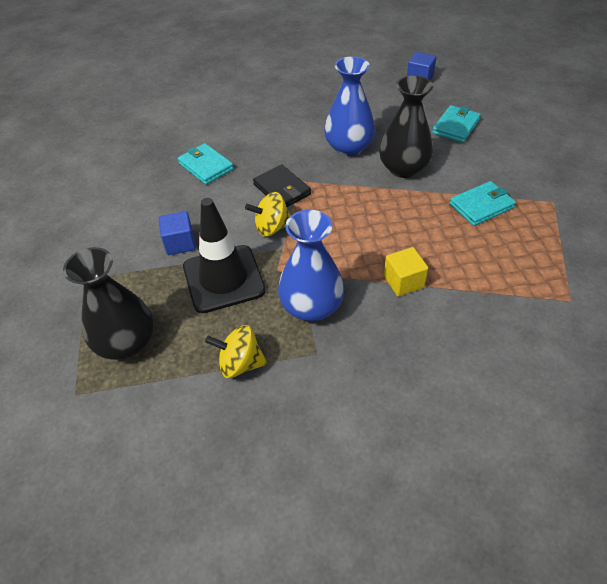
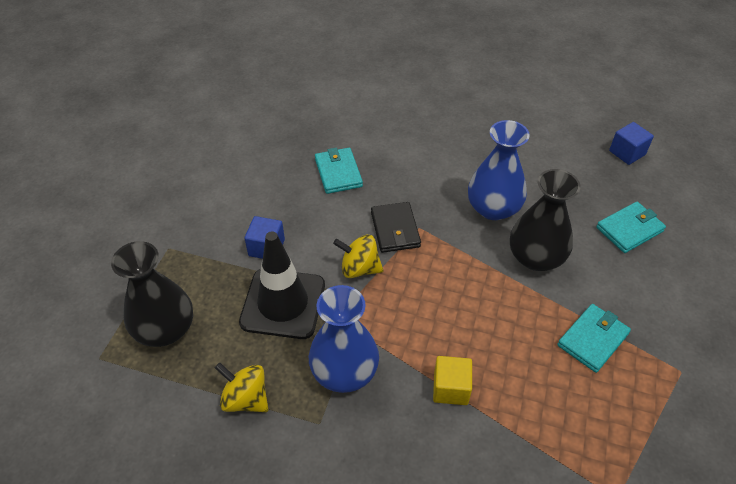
camera: 25 degrees right, 0 degrees up
turquoise wallet [449,181,516,226] -> turquoise wallet turned 45 degrees counterclockwise [557,304,631,373]

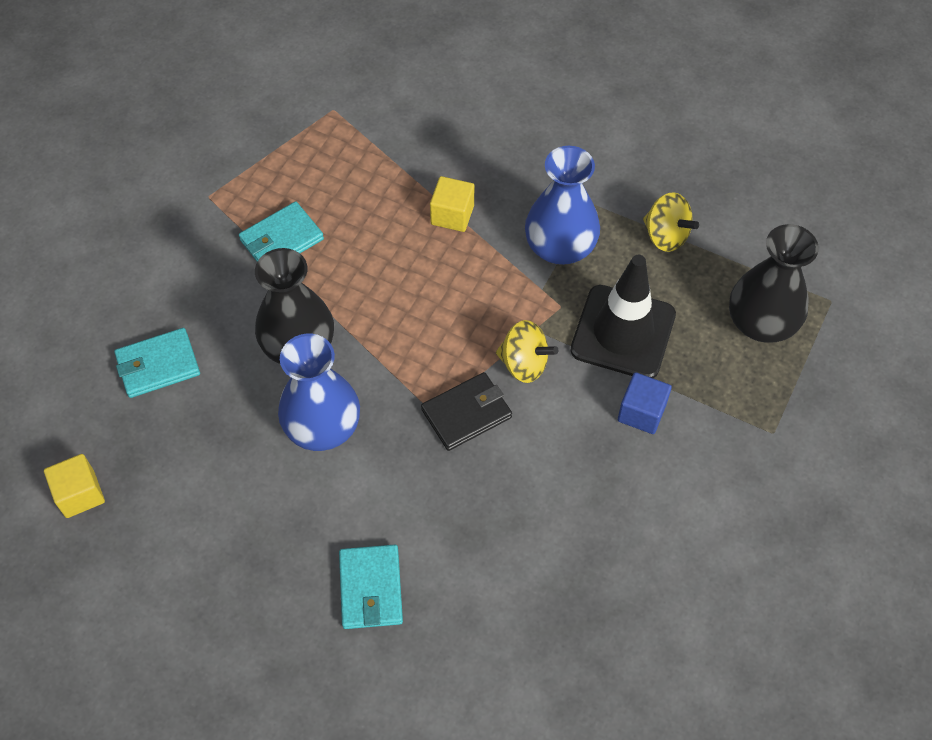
camera: 170 degrees left, 10 degrees up
turquoise wallet [315,148,363,194] -> turquoise wallet moved to [339,545,403,629]
black wallet [371,202,421,253] -> black wallet turned 60 degrees clockwise [421,372,512,451]
blue cube [609,122,654,165] -> yellow cube [44,454,105,518]

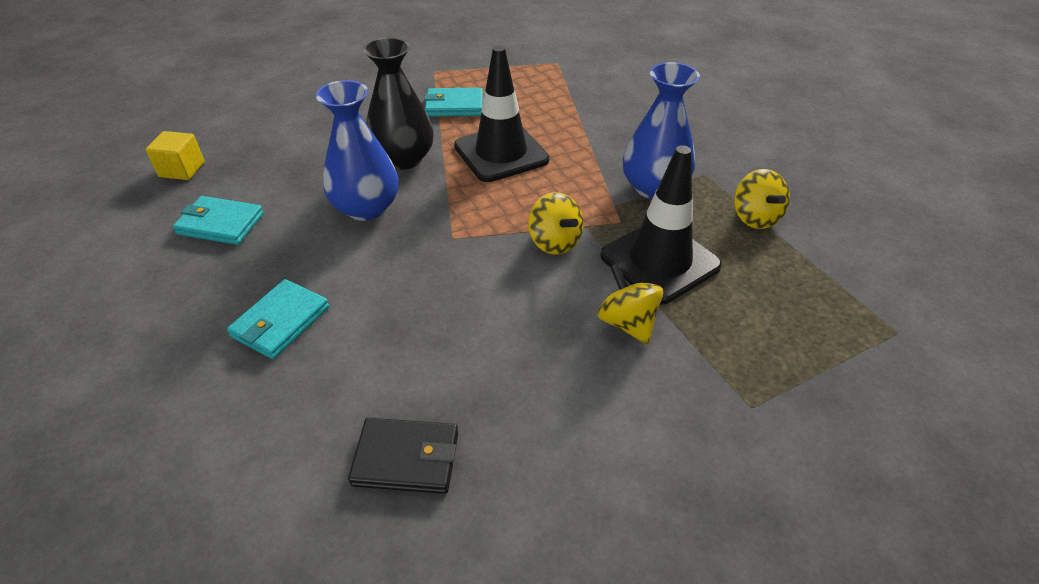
camera: 35 degrees right, 15 degrees down
turquoise wallet [114,328,200,398] -> turquoise wallet moved to [173,196,264,245]
black wallet [421,372,512,451] -> black wallet moved to [348,418,458,494]
yellow cube [430,176,474,232] -> none
blue cube [618,372,672,434] -> yellow spinning top [597,263,663,344]
black vase [729,224,819,343] -> none
none -> black traffic cone [454,46,549,182]

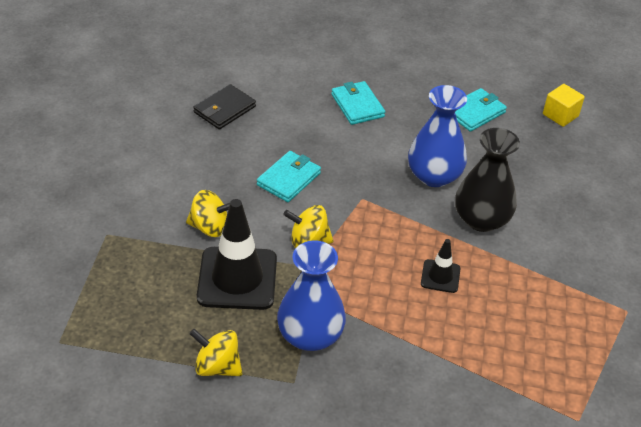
camera: 125 degrees right, 0 degrees up
turquoise wallet [424,88,483,117] -> turquoise wallet moved to [257,151,321,202]
black traffic cone [454,46,549,182] -> black traffic cone [421,239,461,293], size x0.50

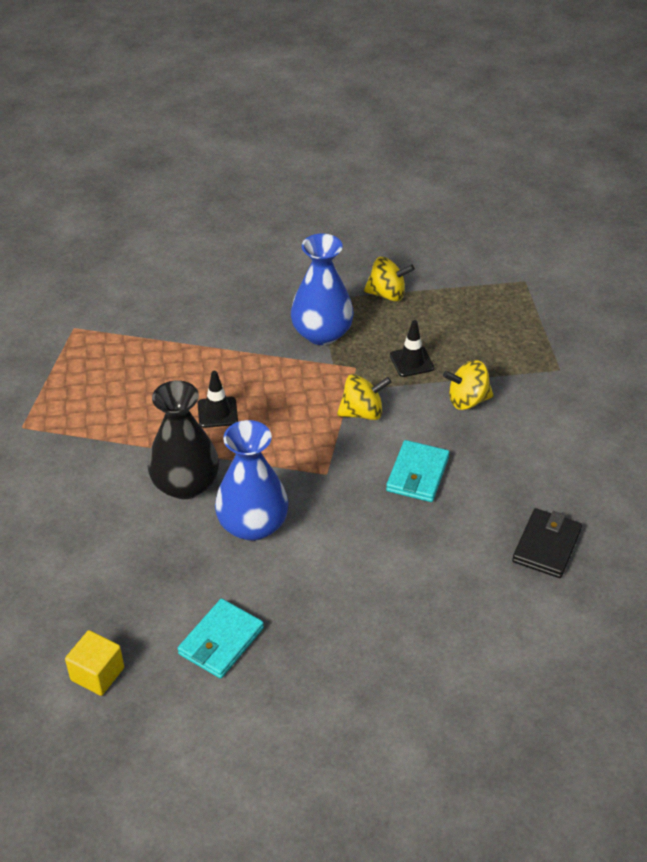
camera: 165 degrees right, 0 degrees up
black traffic cone [197,199,277,310] -> black traffic cone [390,320,434,377], size x0.50
turquoise wallet [331,81,385,125] -> none

